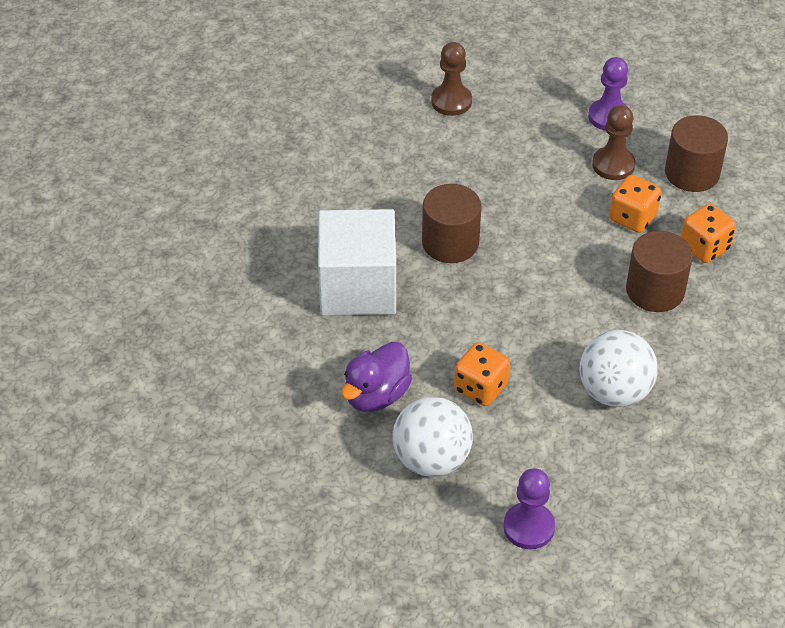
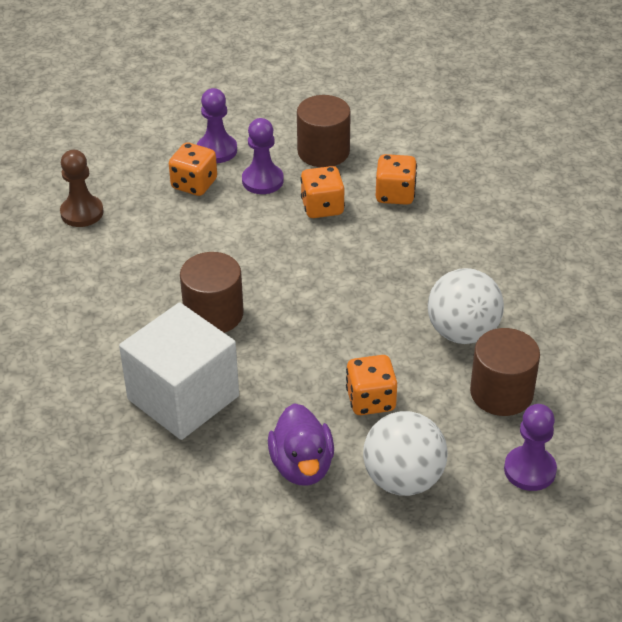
camera: 45 degrees left, 5 degrees down
brown pawn [592,105,635,180] -> purple pawn [242,118,284,194]
brown cylinder [626,231,693,312] -> brown cylinder moved to [470,328,540,416]
none -> orange dice [169,143,217,196]

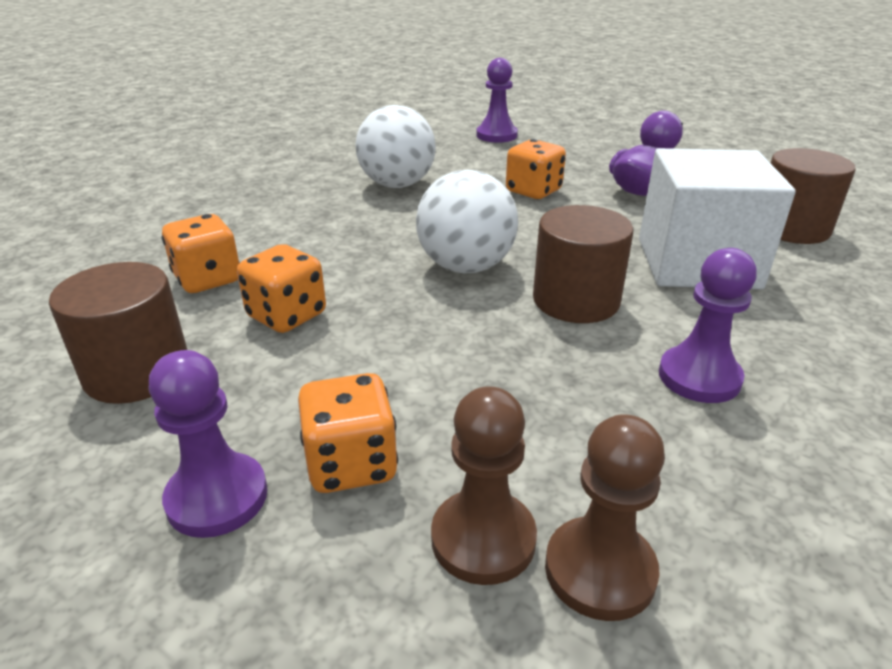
camera: 130 degrees left, 10 degrees down
purple pawn [242,118,284,194] -> purple pawn moved to [659,248,757,403]
white ball [363,411,448,496] -> white ball moved to [416,169,518,274]
brown cylinder [470,328,540,416] -> brown cylinder moved to [771,148,855,244]
none -> brown pawn [431,386,537,585]

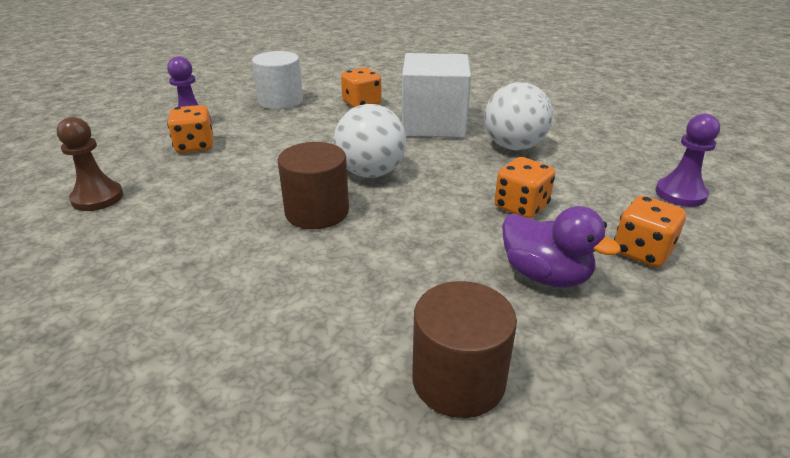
camera: 90 degrees right, 0 degrees up
brown cylinder [49,262,187,404] -> white cylinder [252,51,303,109]
orange dice [237,244,326,333] -> orange dice moved to [614,196,686,267]
brown pawn [431,386,537,585] -> none
white cube [639,148,796,290] -> white cube moved to [402,53,471,138]
purple pawn [659,248,757,403] -> none

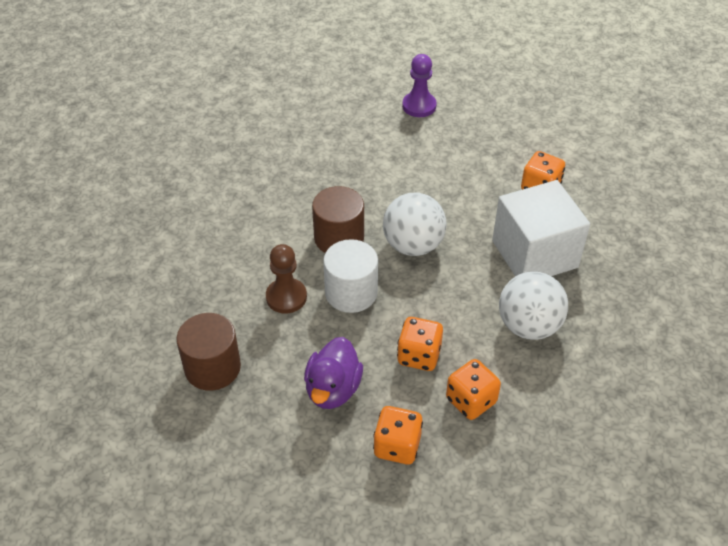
camera: 65 degrees right, 15 degrees up
brown pawn [57,117,123,211] -> brown pawn moved to [266,244,307,313]
orange dice [167,105,213,153] -> orange dice moved to [446,359,501,420]
white cylinder [252,51,303,109] -> white cylinder moved to [323,239,378,313]
purple pawn [656,114,720,207] -> none

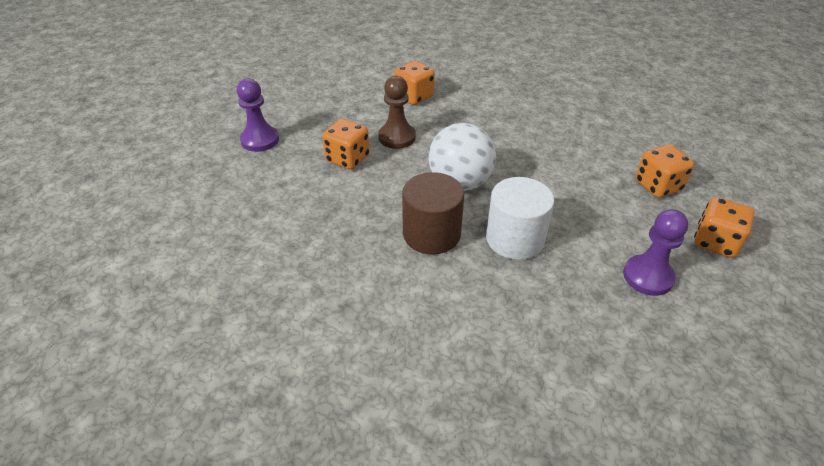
camera: 75 degrees left, 5 degrees down
brown cylinder [176,313,241,391] -> none
brown pawn [266,244,307,313] -> brown pawn moved to [378,76,416,149]
purple duck [304,337,363,409] -> purple pawn [623,209,688,296]
orange dice [397,317,443,371] -> orange dice moved to [322,119,370,170]
white cube [492,180,590,276] -> none
white ball [499,271,568,340] -> none

